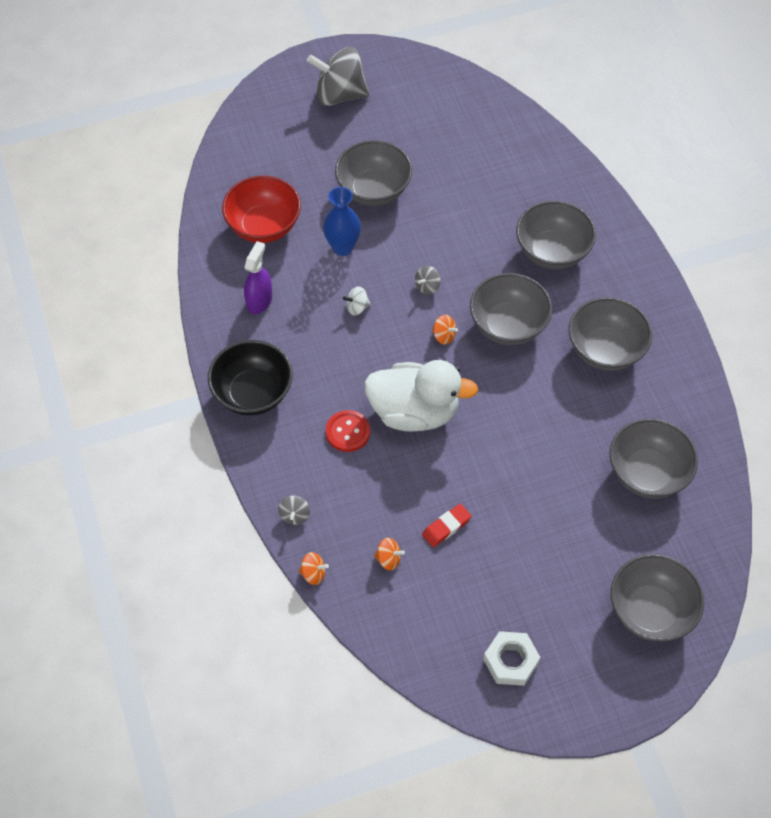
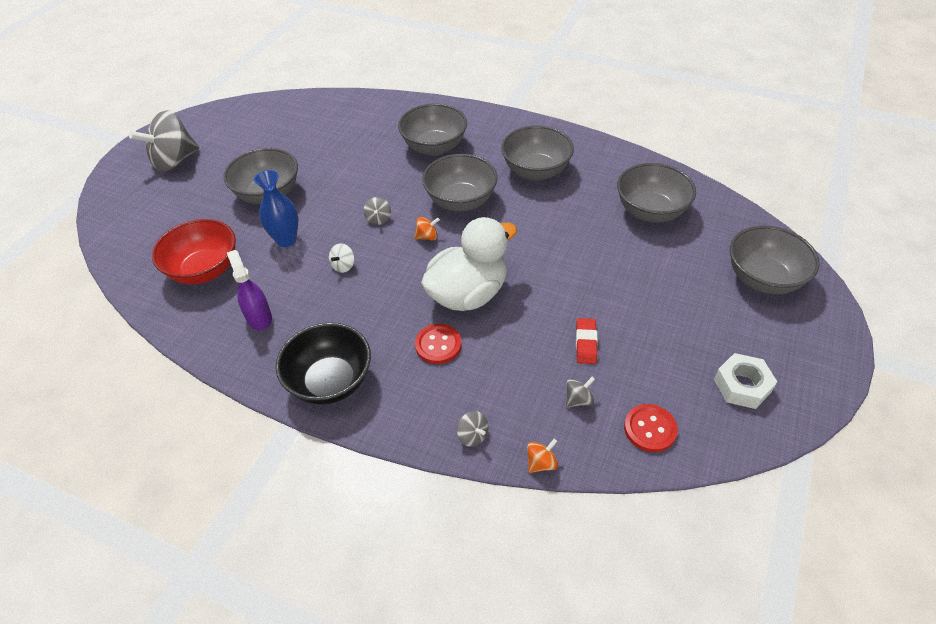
camera: 45 degrees left, 10 degrees down
orange spinning top [374,538,405,571] -> grey spinning top [566,377,595,407]
none -> red button [624,404,678,452]

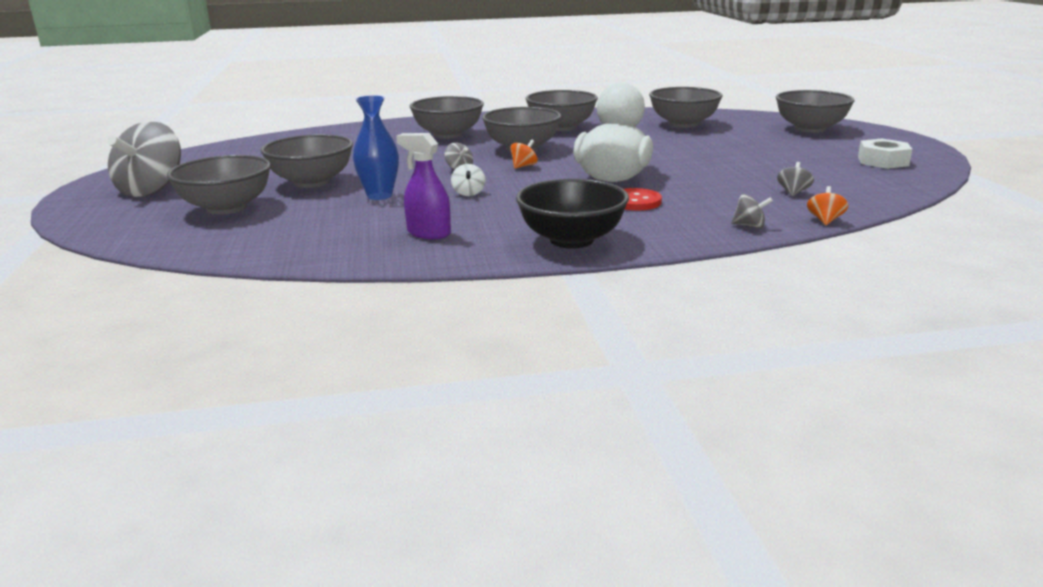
camera: 35 degrees left, 25 degrees down
red bowl [152,219,236,284] -> none
red eraser [576,318,598,364] -> none
red button [624,404,678,452] -> none
none -> grey bowl [167,155,271,215]

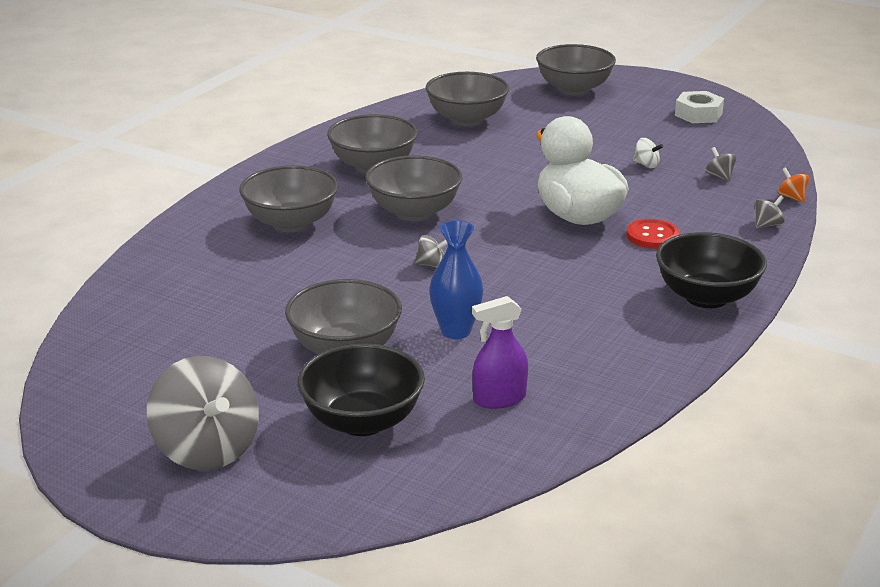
camera: 50 degrees left, 5 degrees up
grey bowl [167,155,271,215] -> black bowl [297,343,425,436]
purple spray bottle [396,133,451,239] -> purple spray bottle moved to [472,296,528,409]
white spinning top [451,164,485,196] -> white spinning top moved to [633,138,663,168]
orange spinning top [510,139,538,169] -> none

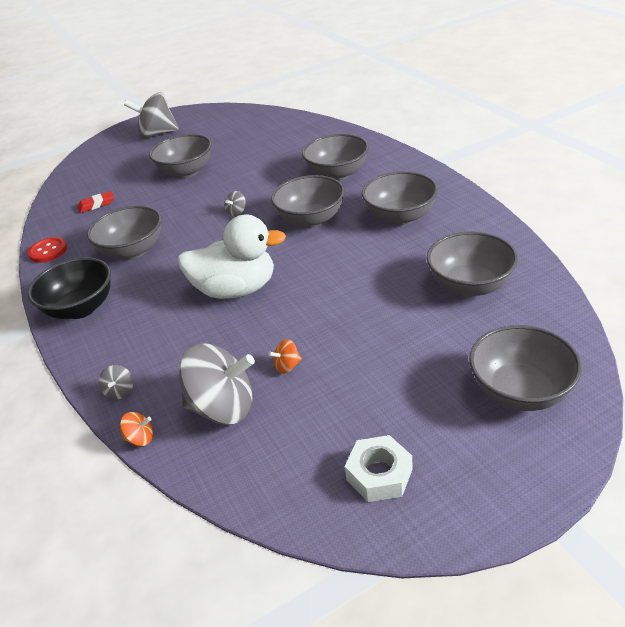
camera: 125 degrees right, 10 degrees up
black bowl [297,343,425,436] -> none
blue vase [429,220,483,339] -> none
purple spray bottle [472,296,528,409] -> red eraser [78,191,114,213]
red button [626,219,680,249] -> red button moved to [28,237,67,263]
white spinning top [633,138,663,168] -> orange spinning top [268,339,302,374]
grey spinning top [705,147,737,181] -> grey spinning top [179,343,255,425], size x2.40
none -> grey bowl [87,206,161,260]

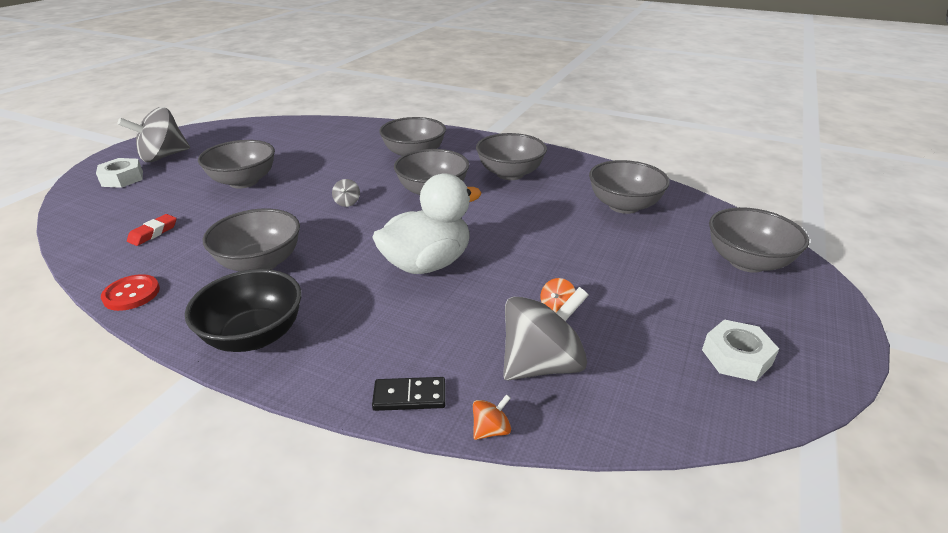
camera: 40 degrees left, 5 degrees down
grey spinning top [98,365,133,400] -> black domino [372,377,446,411]
none -> white nut [96,158,143,188]

